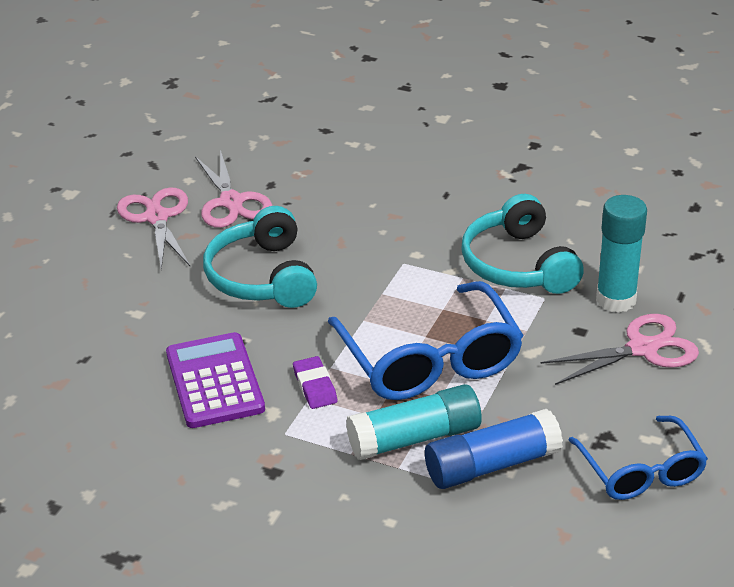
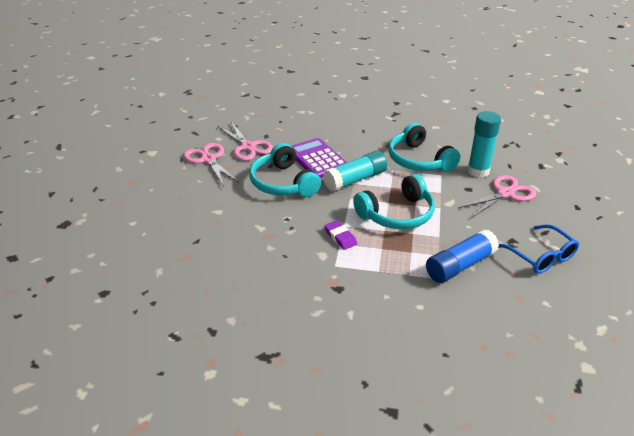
camera: 15 degrees left, 0 degrees up
purple calculator [166,332,265,428] -> purple calculator moved to [291,138,347,178]
blue glasses [328,281,524,400] -> turquoise headphones [353,174,435,229]
turquoise glue stick [346,384,482,460] -> turquoise glue stick moved to [323,151,387,192]

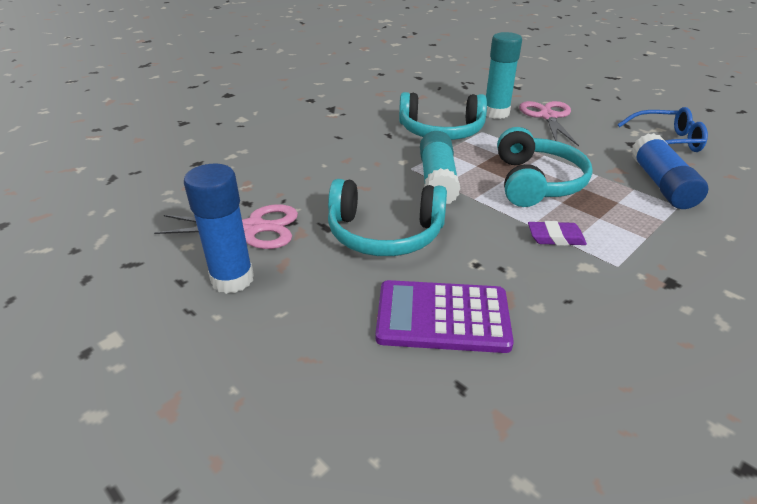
camera: 55 degrees left, 0 degrees up
pink scissors [183,143,240,186] -> blue glue stick [184,164,254,294]
purple calculator [291,138,347,178] -> purple calculator moved to [376,280,514,353]

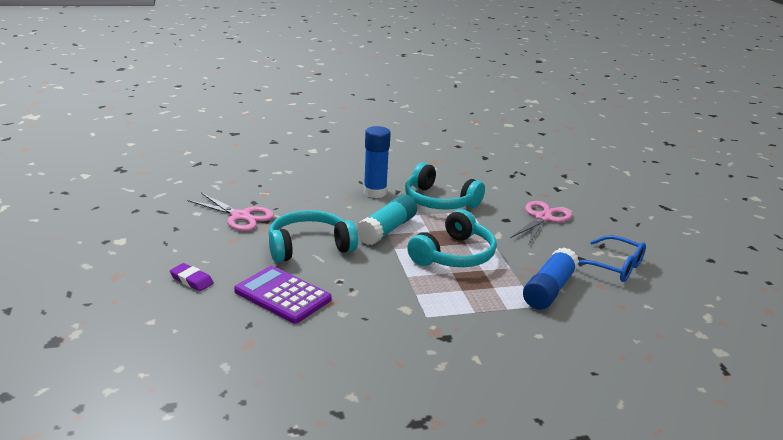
camera: 30 degrees right, 10 degrees down
blue glue stick [184,164,254,294] -> blue glue stick moved to [364,126,391,198]
turquoise headphones [328,179,447,256] -> turquoise headphones turned 120 degrees clockwise [268,210,358,262]
turquoise glue stick [486,32,522,119] -> none
purple eraser [528,221,587,246] -> purple eraser moved to [170,263,214,291]

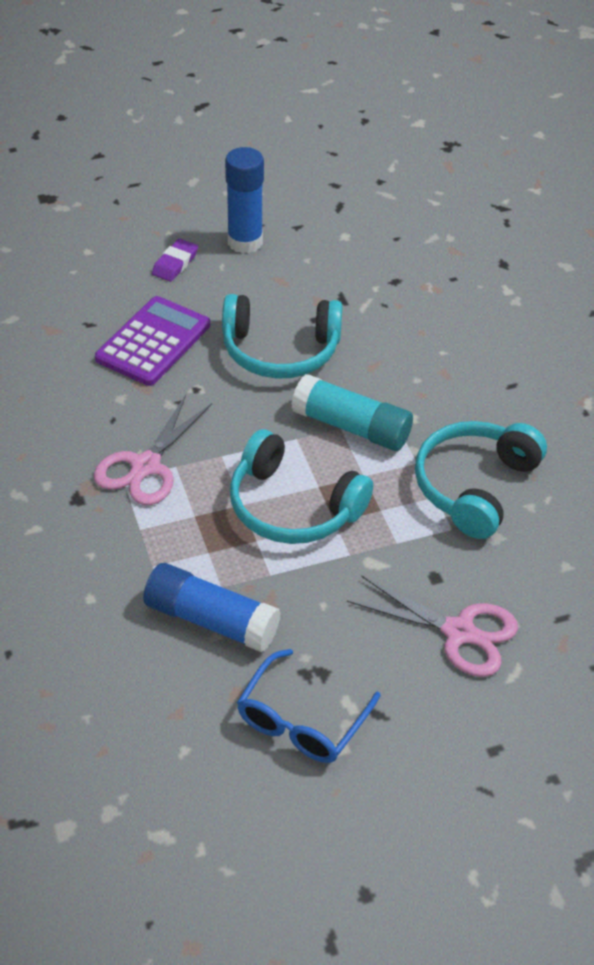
camera: 85 degrees right, 20 degrees up
pink scissors [187,193,274,231] -> pink scissors moved to [93,395,212,505]
turquoise headphones [268,210,358,262] -> turquoise headphones turned 120 degrees clockwise [222,294,343,379]
blue glue stick [364,126,391,198] -> blue glue stick moved to [225,147,264,253]

